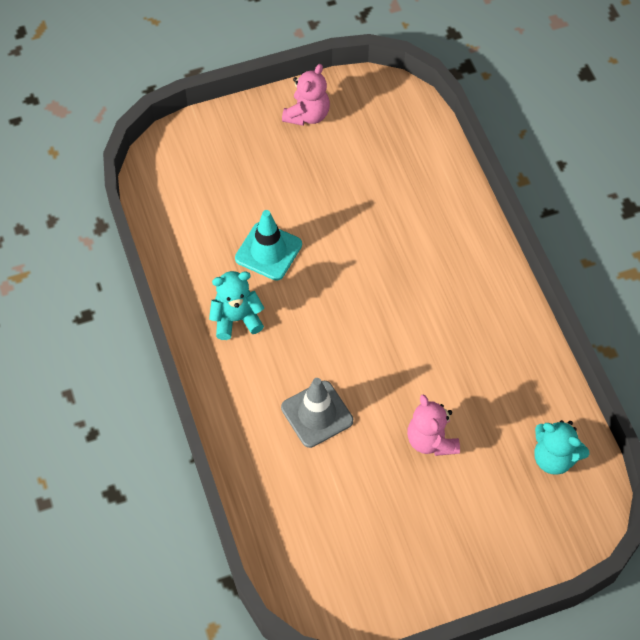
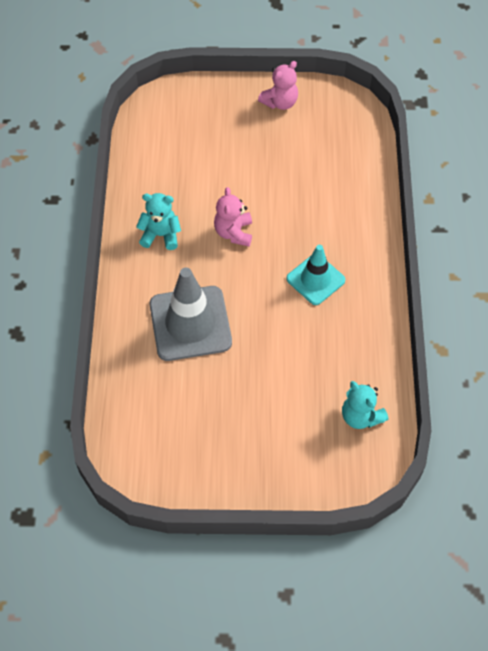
camera: 20 degrees right, 0 degrees up
turquoise traffic cone [235,210,302,281] -> turquoise traffic cone moved to [286,245,345,305]
grey traffic cone [281,378,353,448] -> grey traffic cone [149,268,232,361], size x1.61
pink teddy bear [407,395,460,456] -> pink teddy bear moved to [214,187,252,246]

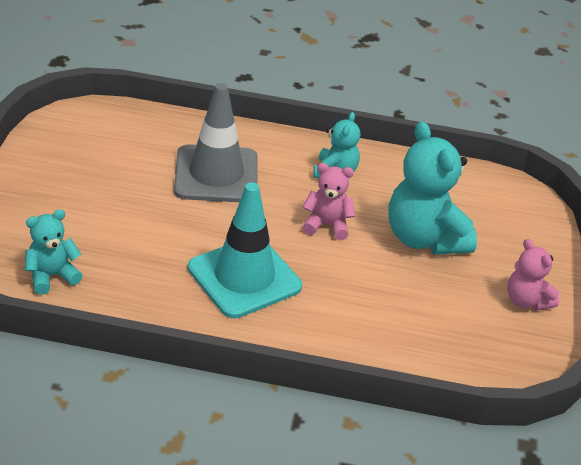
camera: 95 degrees right, 20 degrees down
turquoise traffic cone [286,245,345,305] -> turquoise traffic cone [188,182,302,318], size x1.61
none -> turquoise teddy bear [388,122,477,255]

